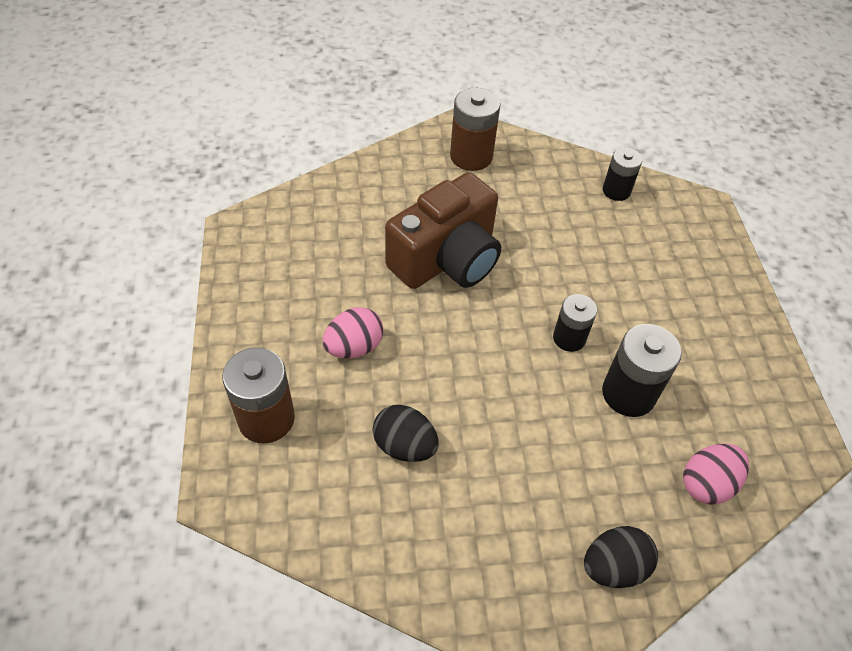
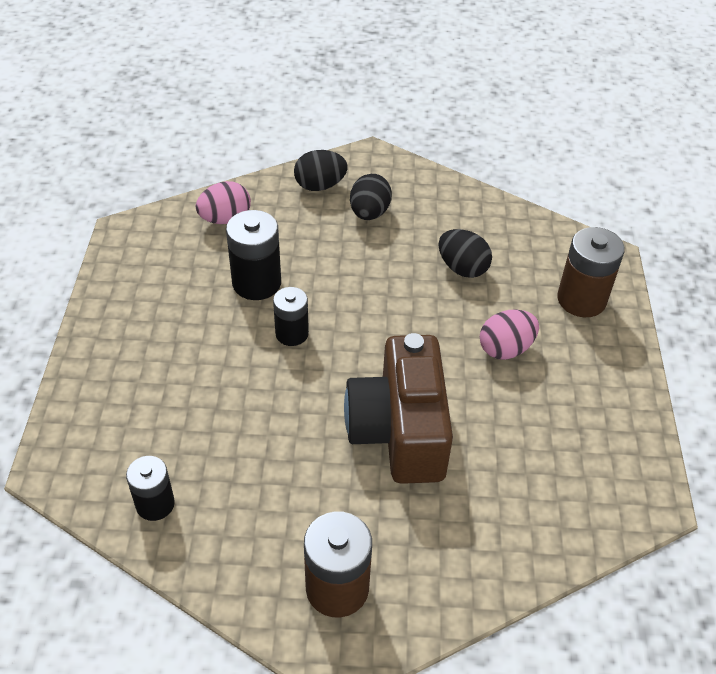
camera: 170 degrees left, 5 degrees down
brown camera [385,172,501,289] -> brown camera turned 60 degrees counterclockwise [344,333,453,484]
none -> black egg [350,174,392,220]

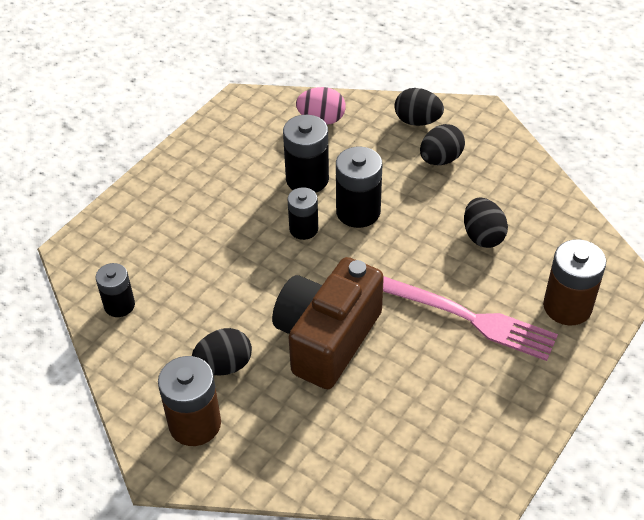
camera: 35 degrees right, 0 degrees up
pink egg [480,309,539,360] -> pink fork [383,276,558,361]
none -> black egg [192,328,252,376]
none -> black battery [336,146,382,228]

